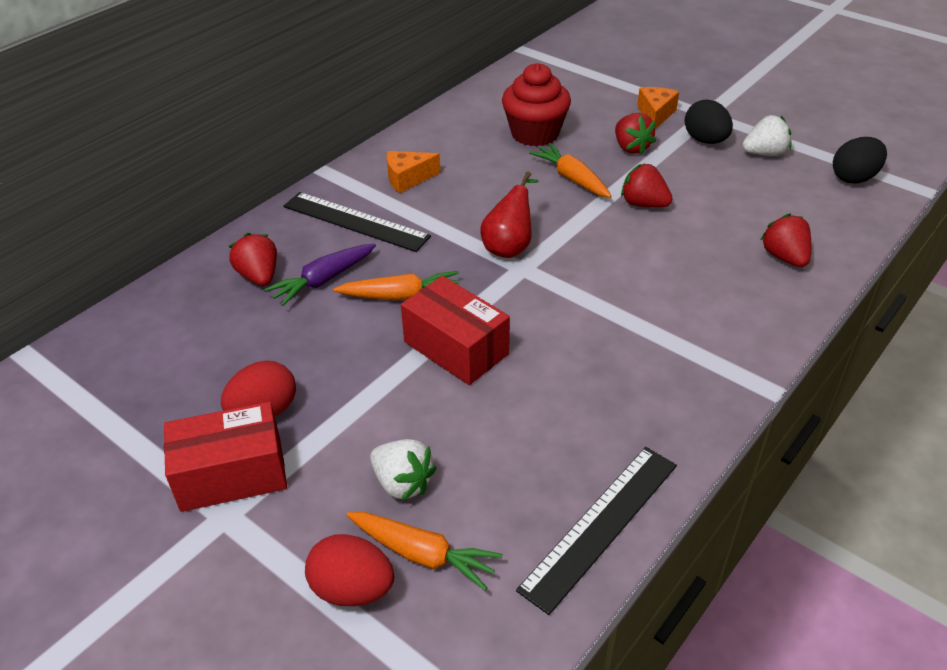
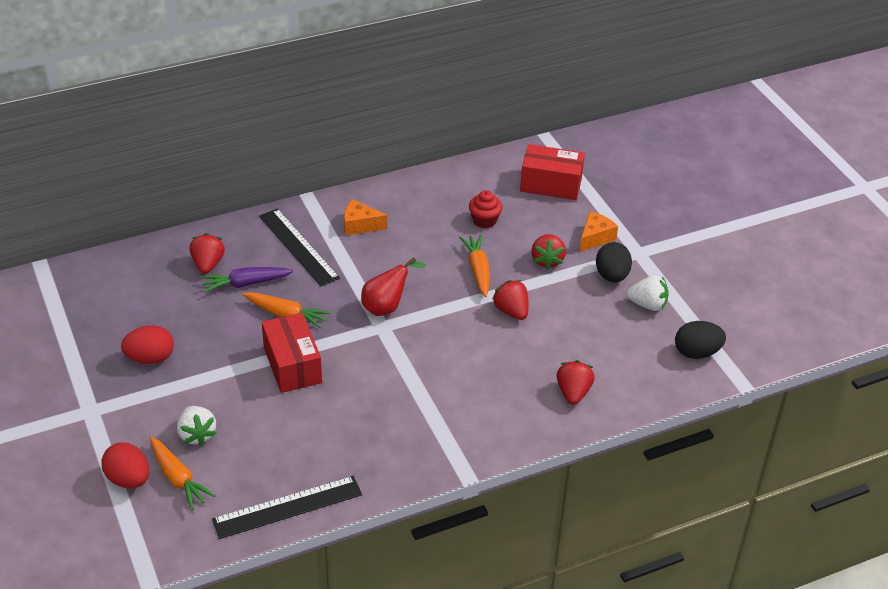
camera: 25 degrees right, 0 degrees up
red box [164,401,287,512] -> red box moved to [520,144,585,200]
red cupcake [502,63,571,146] -> red cupcake [469,190,503,228], size x0.58

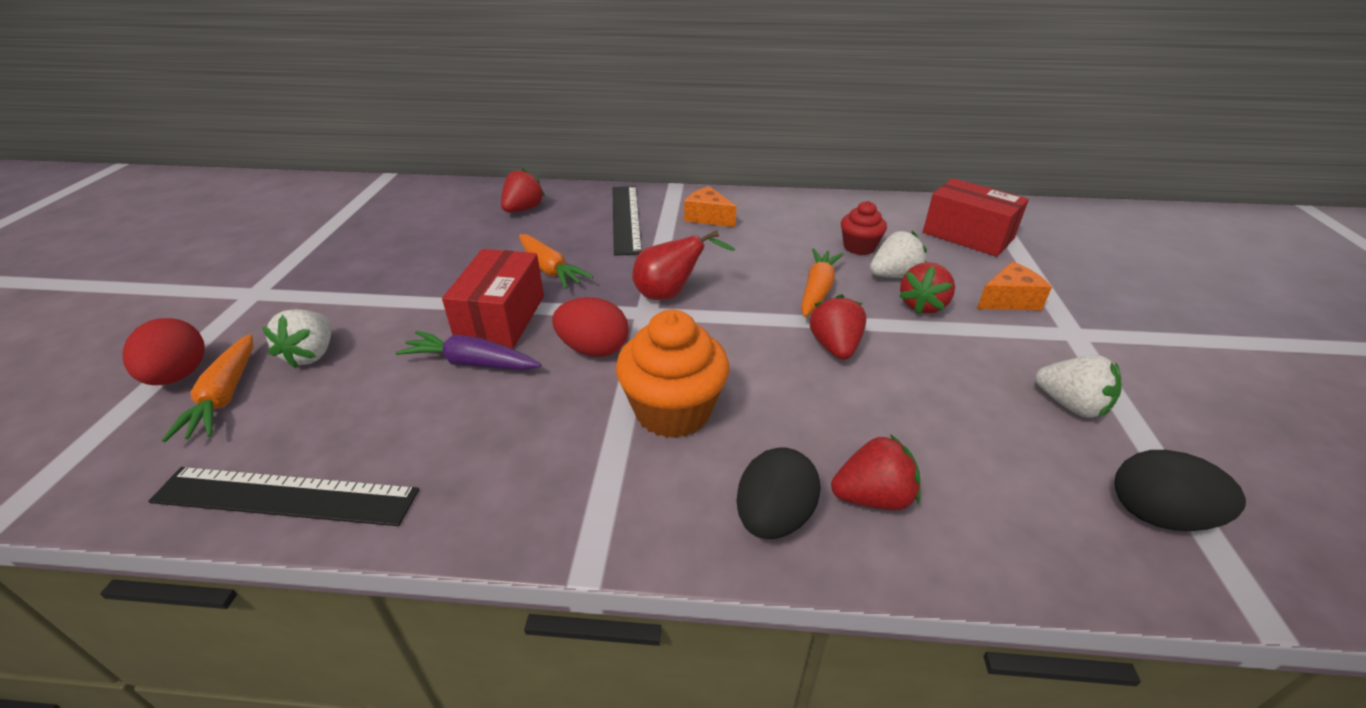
camera: 30 degrees right, 5 degrees down
red egg [121,325,174,364] -> red egg moved to [552,297,628,357]
purple carrot [201,267,294,293] -> purple carrot moved to [395,331,541,370]
red strawberry [557,360,595,405] -> red strawberry turned 45 degrees clockwise [831,434,921,511]
black egg [596,242,632,283] -> black egg moved to [737,447,821,539]
none -> orange cupcake [616,310,729,438]
none -> white strawberry [870,231,927,278]

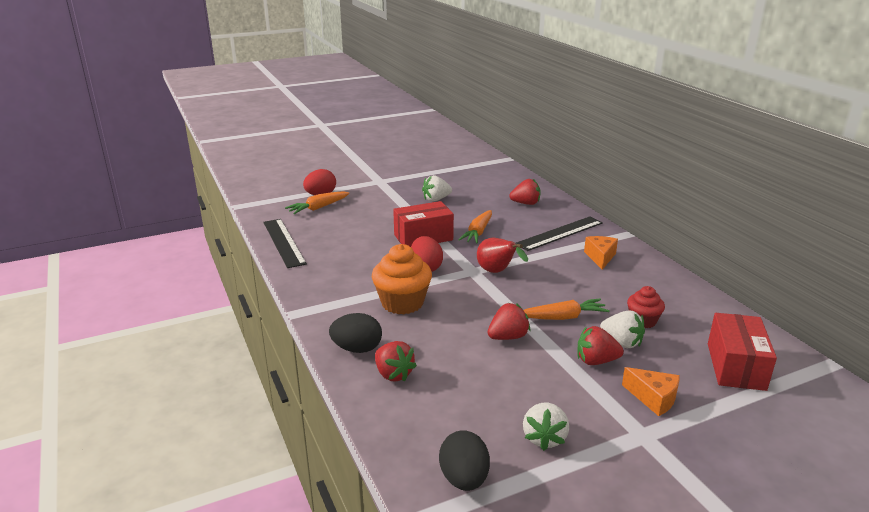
camera: 60 degrees right, 10 degrees down
white strawberry [262,309,332,368] -> white strawberry moved to [422,175,452,202]
purple carrot [395,331,541,370] -> none

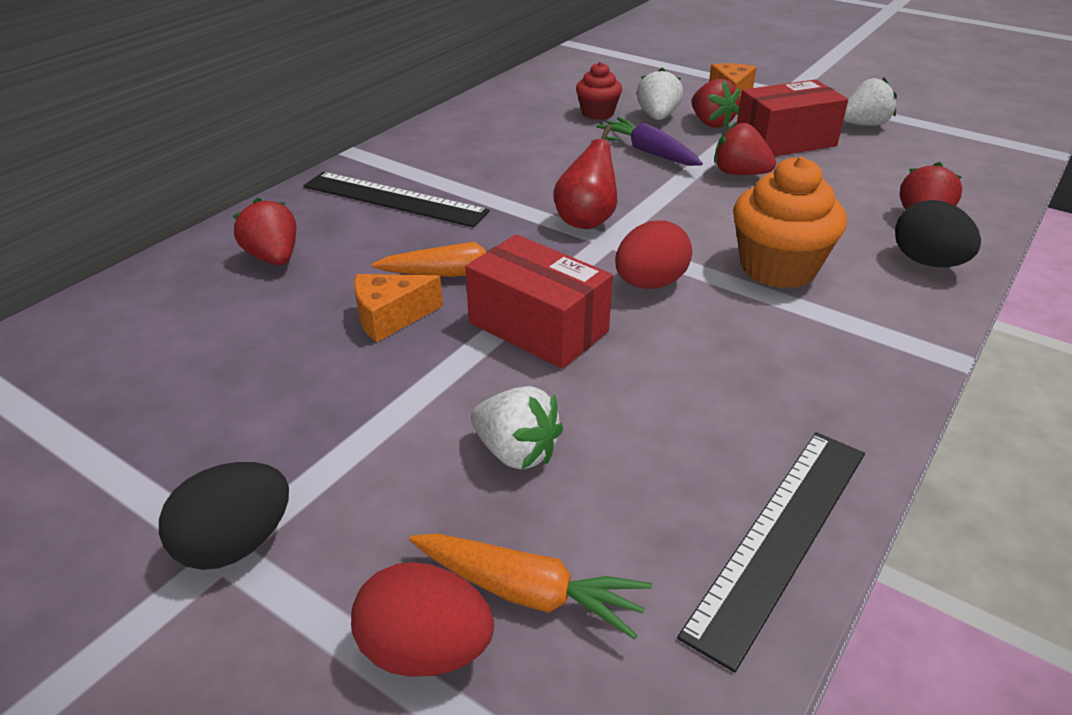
camera: 120 degrees left, 10 degrees up
white strawberry [422,175,452,202] -> white strawberry moved to [471,386,563,470]
black egg [439,430,490,491] -> black egg moved to [159,462,289,570]
orange carrot [523,299,610,320] -> purple carrot [596,117,703,166]
orange cheese [584,236,618,270] -> orange cheese moved to [354,274,443,342]
red box [708,313,777,391] -> red box moved to [737,79,848,157]

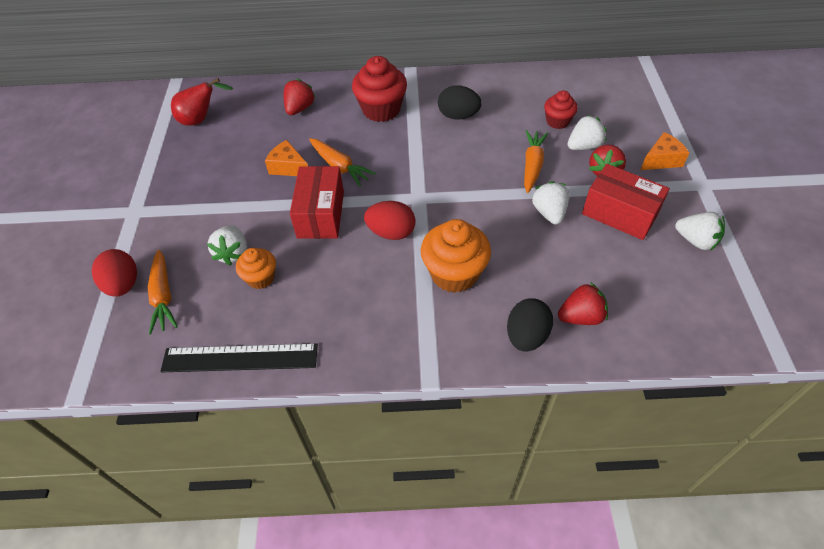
camera: 55 degrees right, 15 degrees up
black egg [159,462,289,570] -> black egg moved to [438,85,482,120]
black ruler [303,172,490,227] -> red cupcake [352,56,407,122]
red pear [553,124,619,229] -> red pear moved to [171,78,233,126]
purple carrot [596,117,703,166] -> orange carrot [524,130,548,193]
red strawberry [714,121,776,175] -> white strawberry [532,181,570,225]
none -> orange cupcake [236,248,276,289]

